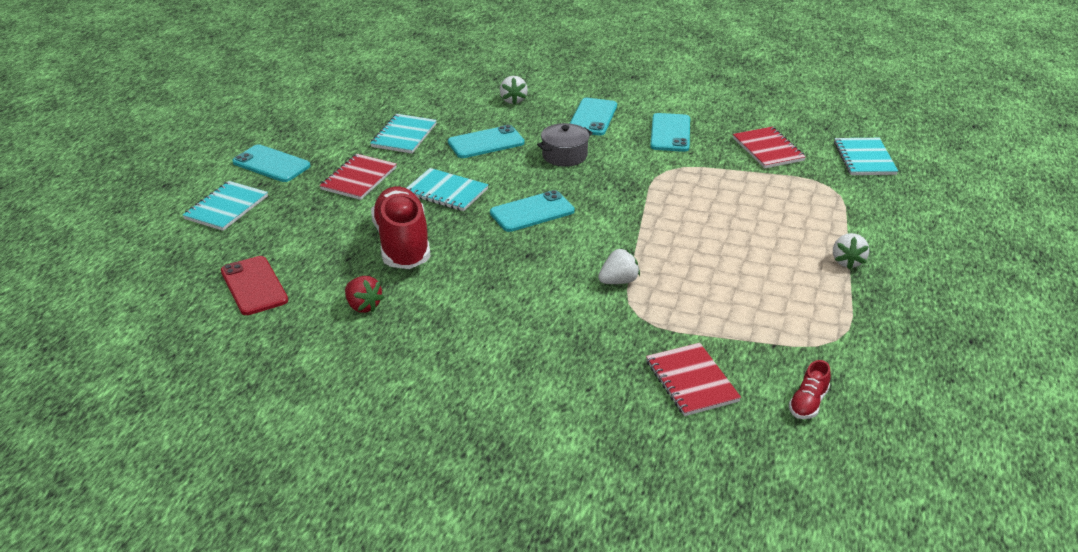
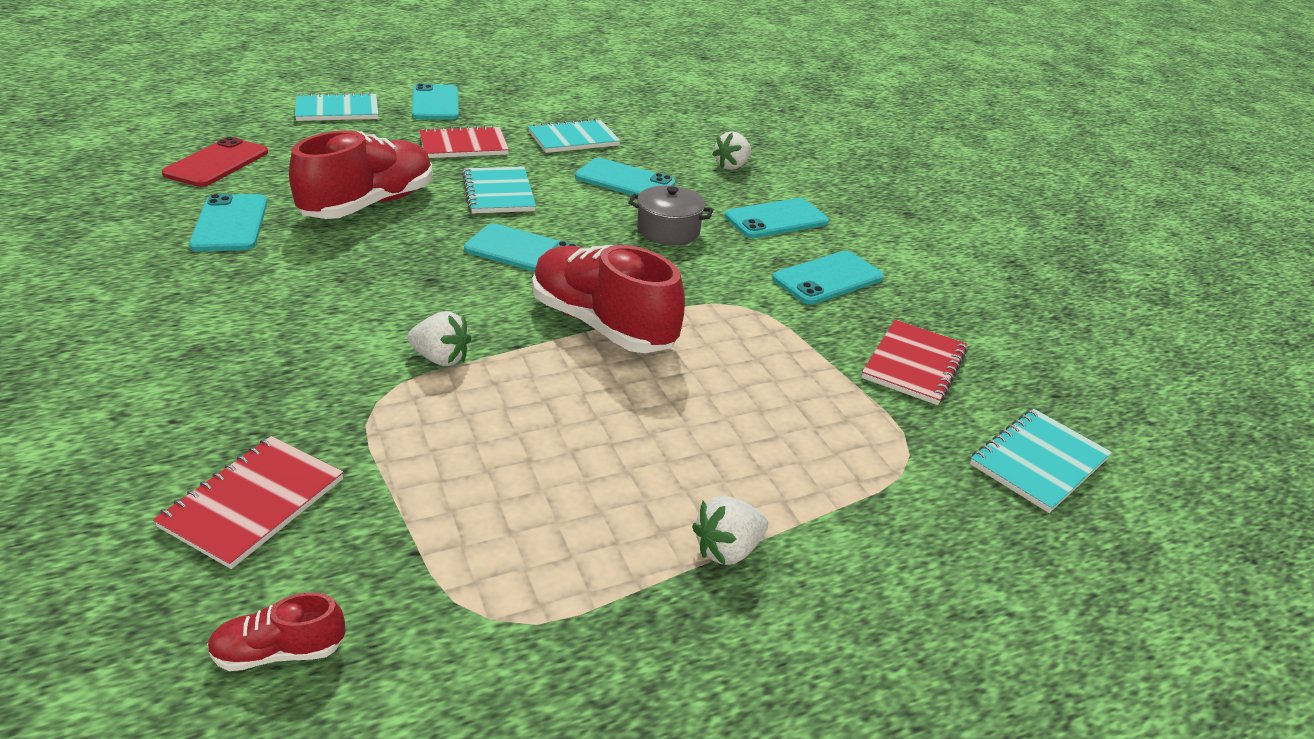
camera: 45 degrees right, 0 degrees up
red strawberry [345,276,384,313] -> turquoise phone [189,194,268,252]
none -> red shoe [532,245,685,353]

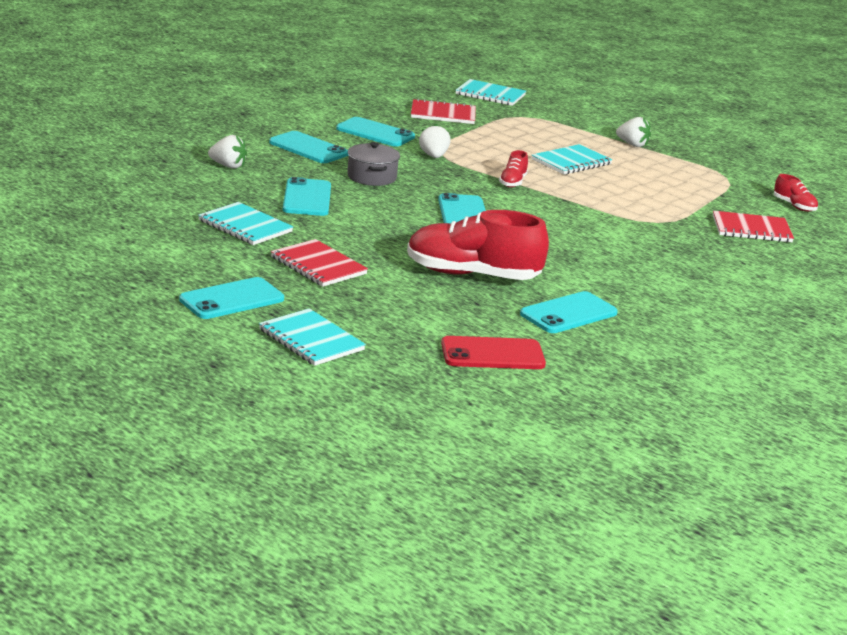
camera: 115 degrees left, 10 degrees down
white strawberry [407,311,472,366] -> white strawberry moved to [419,124,451,158]
turquoise notebook [462,167,536,214] -> turquoise notebook moved to [532,144,612,175]
red shoe [532,245,685,353] -> red shoe [499,150,528,188], size x0.45

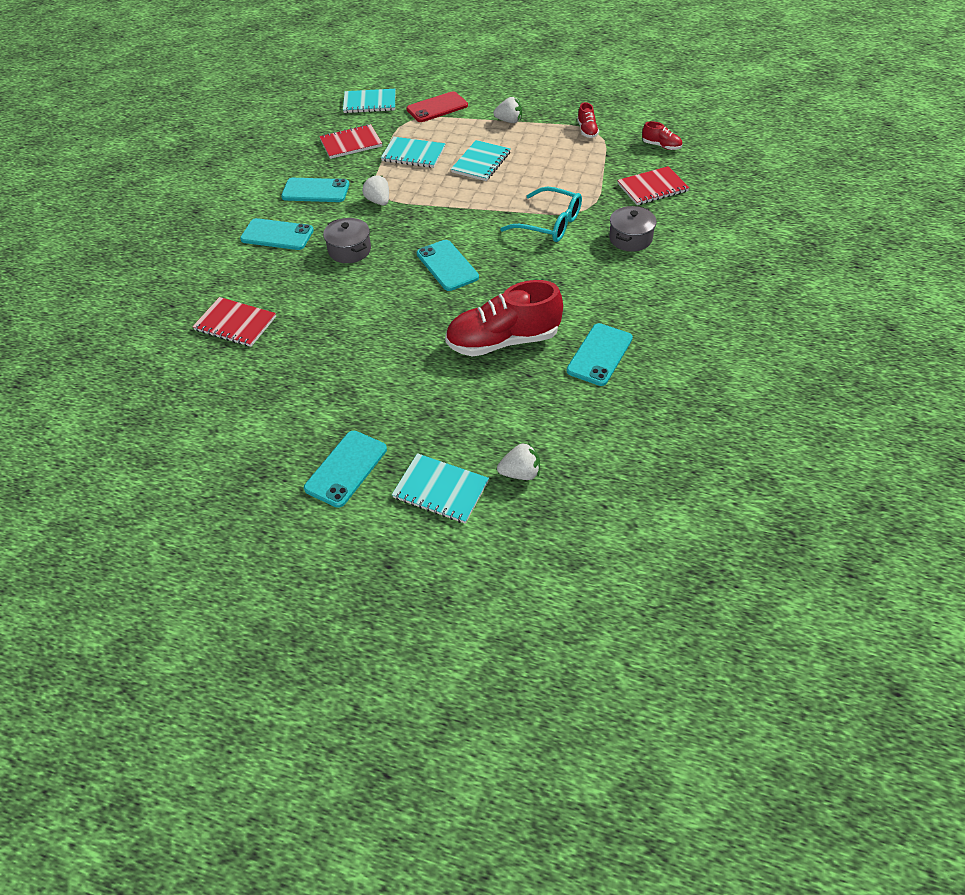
camera: 20 degrees left, 25 degrees up
turquoise notebook [198,202,293,245] -> turquoise notebook moved to [381,137,445,168]
white strawberry [208,135,247,169] -> white strawberry moved to [497,442,540,480]
red notebook [271,239,368,287] -> red notebook moved to [192,297,276,347]
turquoise phone [283,177,331,216] -> none
red phone [441,336,546,369] -> red phone moved to [406,91,468,122]
red shoe [499,150,528,188] -> red shoe moved to [577,102,599,138]
none -> turquoise glasses [500,187,582,242]
none -> grey pot [609,206,657,252]

